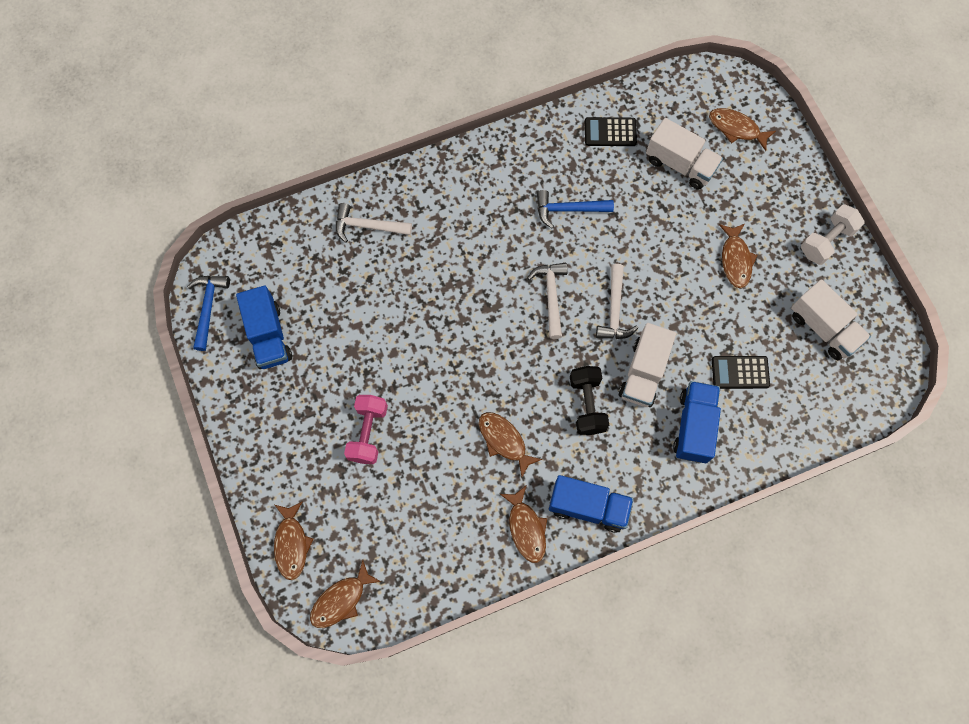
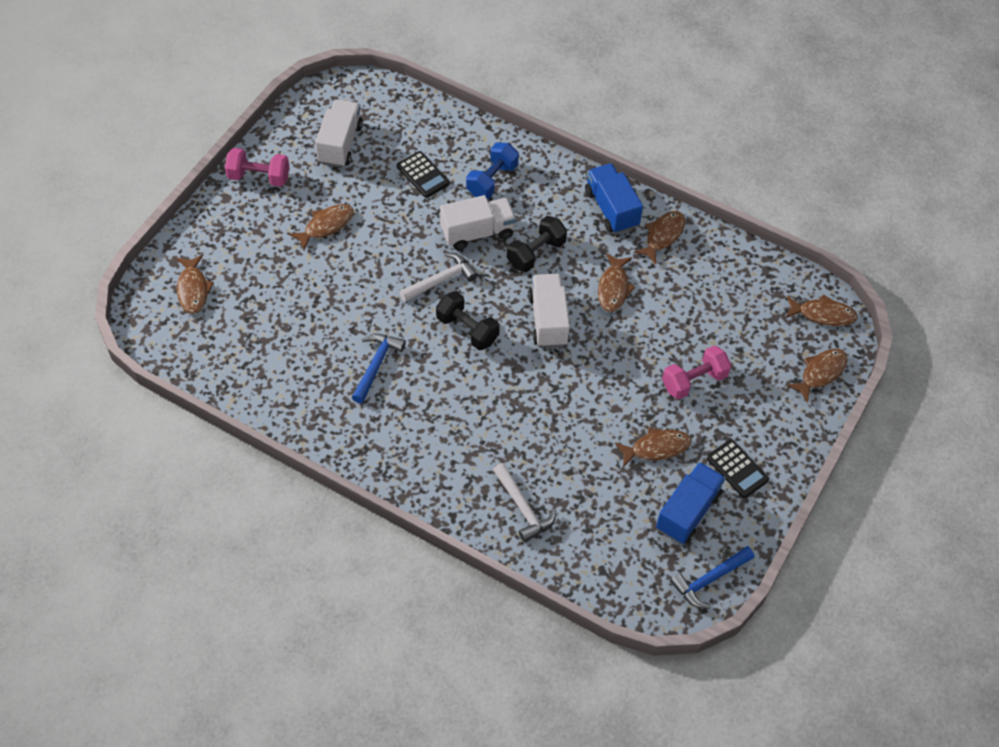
camera: 130 degrees left, 15 degrees down
white hammer [527,263,568,339] -> black dumbbell [436,291,500,350]
blue hammer [537,190,614,229] -> blue hammer turned 120 degrees counterclockwise [352,333,406,403]
black calculator [585,117,637,146] -> black calculator moved to [707,439,769,498]
white truck [646,118,723,190] -> white truck moved to [528,274,570,348]
blue truck [673,381,721,463] -> blue dumbbell [466,142,519,199]
white dumbbell [801,204,865,265] -> pink dumbbell [225,148,289,187]
none -> brown fish [615,427,691,467]

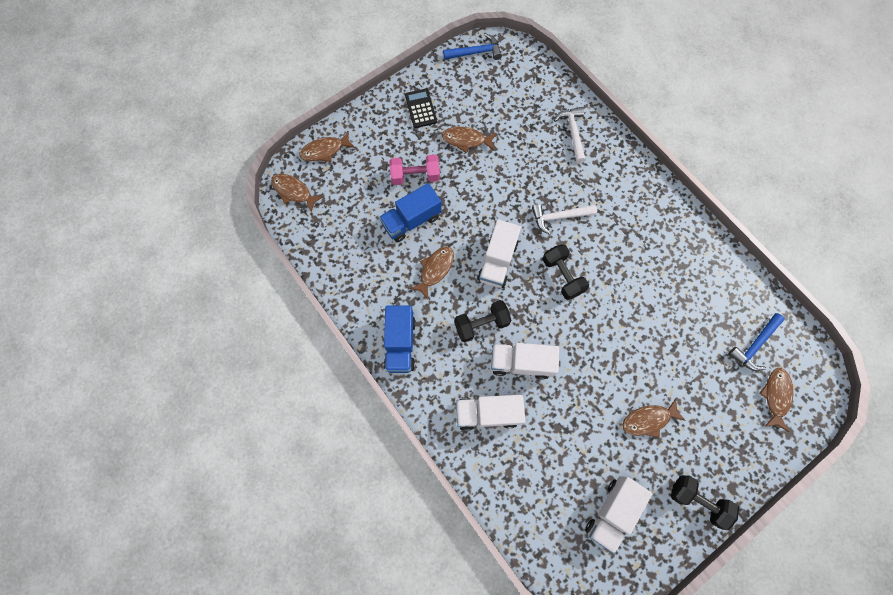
camera: 155 degrees left, 15 degrees up
pink dumbbell [225,148,289,187] -> black dumbbell [671,475,739,530]
blue hammer [352,333,406,403] -> blue hammer moved to [729,313,785,371]
black calculator [397,151,450,198] -> none
white hammer [400,253,478,302] -> white hammer moved to [532,204,597,235]
blue dumbbell [466,142,519,199] -> white truck [456,395,525,431]
brown fish [634,211,685,264] -> none
blue truck [656,462,726,544] -> blue truck moved to [379,183,442,242]

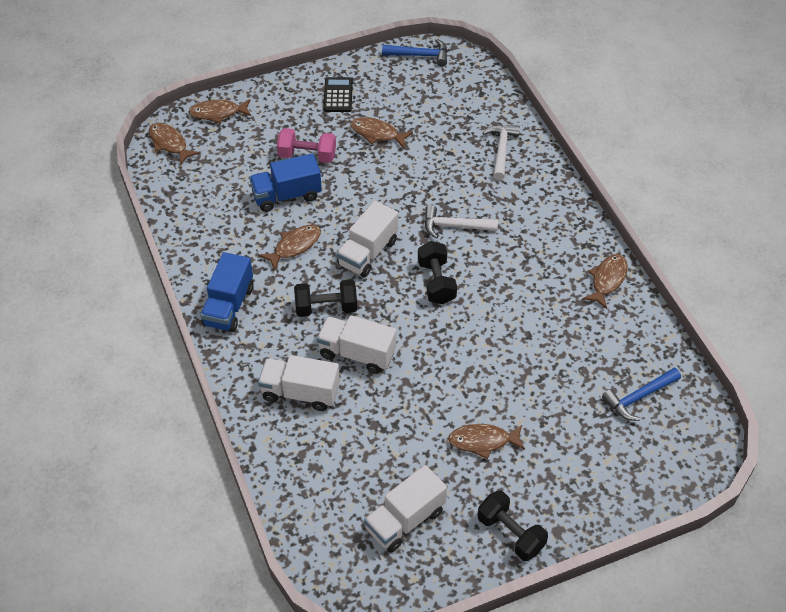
camera: 15 degrees right, 20 degrees down
brown fish [759,368,793,432] -> brown fish moved to [583,254,628,309]

